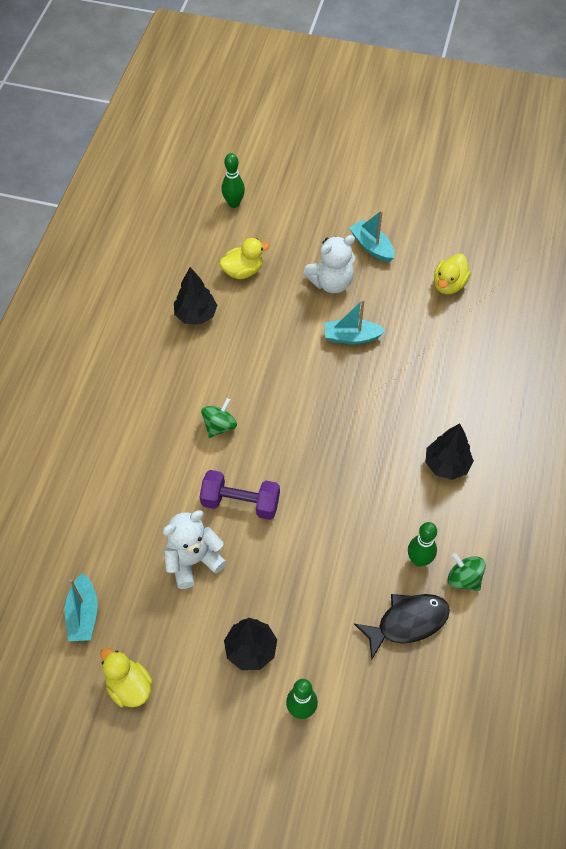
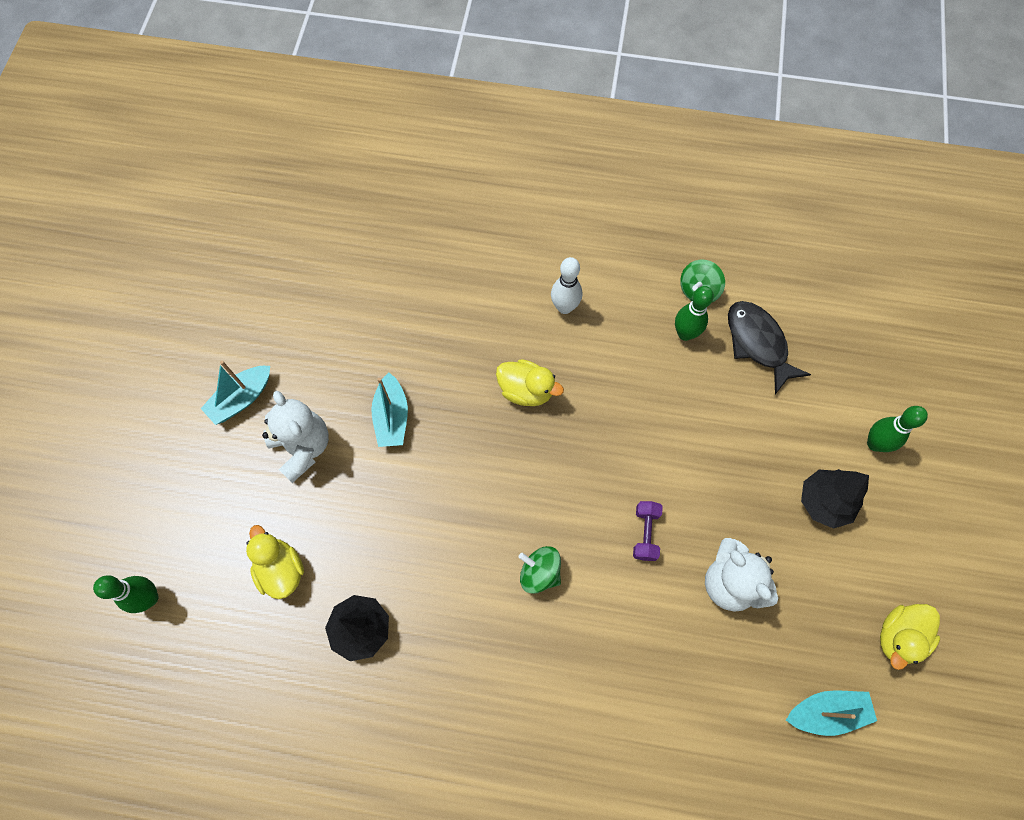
camera: 95 degrees left, 10 degrees up
purple dumbbell [200,470,280,520] -> purple dumbbell [633,501,663,561], size x0.60
black tree [425,423,474,480] -> white bowling pin [551,257,582,314]
yellow duck [434,254,471,294] -> yellow duck moved to [496,359,564,406]

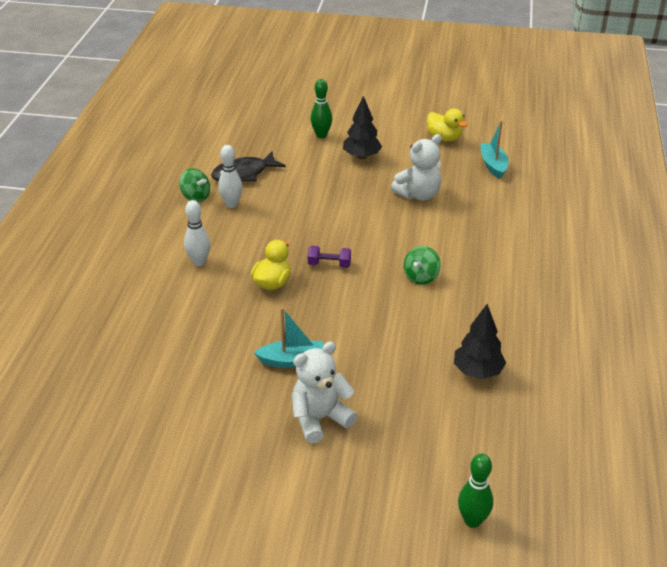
camera: 90 degrees left, 30 degrees down
turquoise boat [201,361,270,425] -> none
yellow duck [246,525,304,599] -> none
purple dumbbell [633,501,663,561] -> purple dumbbell moved to [308,246,351,268]
green bowling pin [675,286,714,341] -> white bowling pin [218,145,242,208]

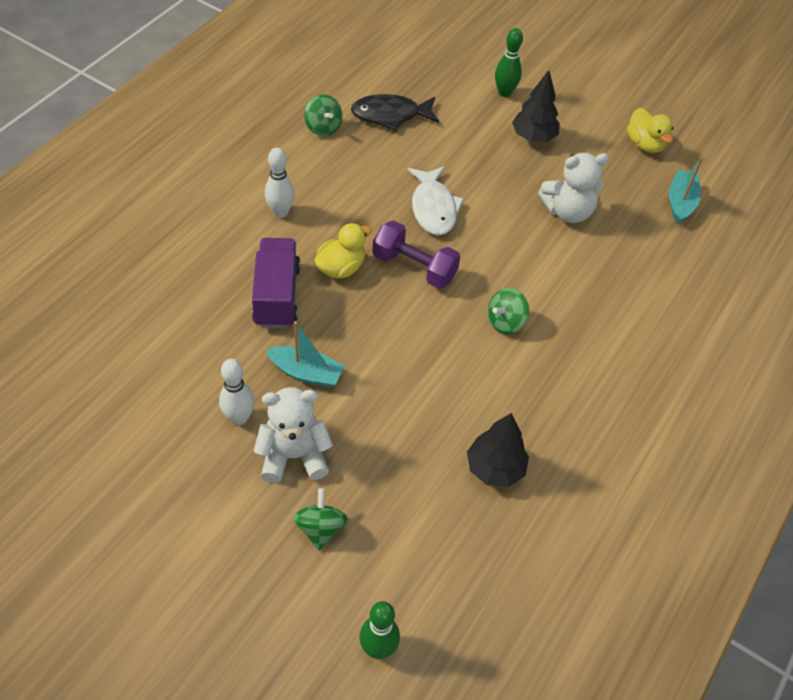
camera: 20 degrees right, 15 degrees up
white bowling pin [218,145,242,208] -> white bowling pin moved to [219,359,255,425]
purple dumbbell [308,246,351,268] -> purple dumbbell [373,220,460,289], size x1.67
none -> purple truck [252,238,301,328]
none -> green spinning top [293,488,348,551]
none -> white fish [408,166,464,236]

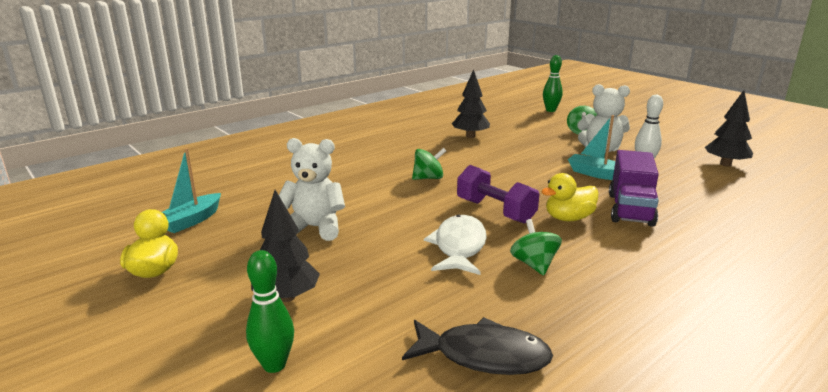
camera: 160 degrees left, 30 degrees down
white bowling pin [265,148,295,218] -> none
green spinning top [304,95,343,136] -> green spinning top moved to [510,219,562,276]
none -> black tree [705,90,753,167]

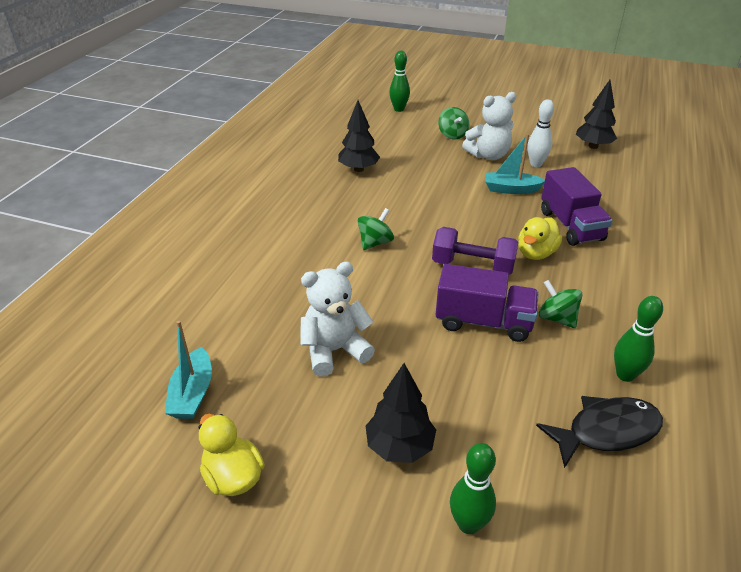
camera: 30 degrees left, 15 degrees up
white fish [424,214,487,275] -> purple truck [436,264,539,342]
none -> green bowling pin [614,296,663,382]

